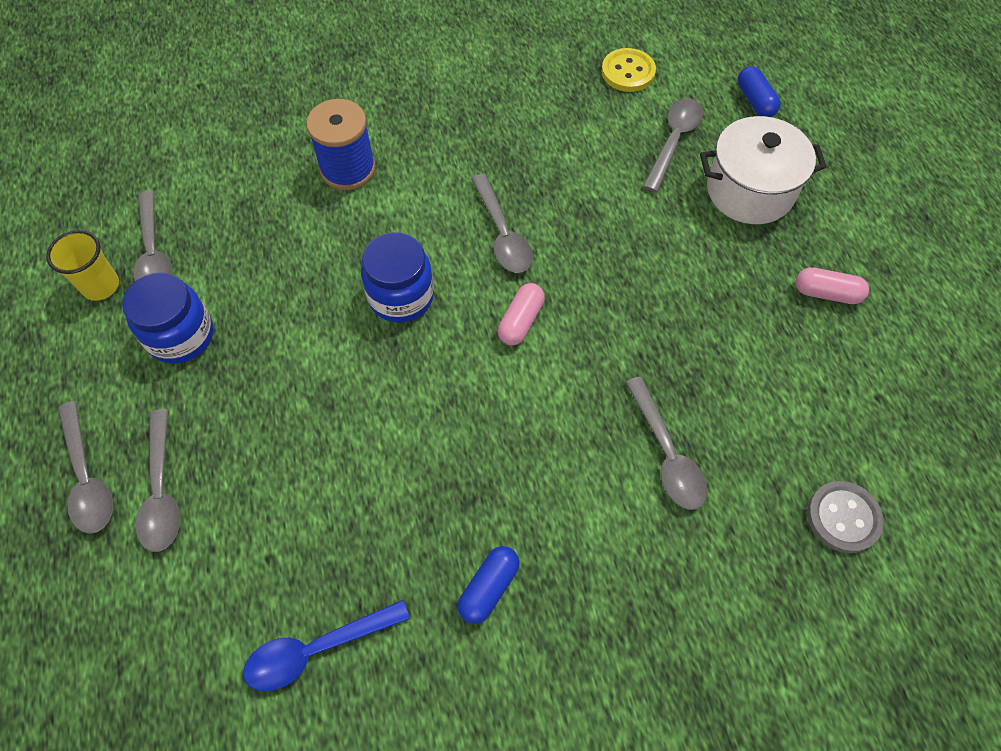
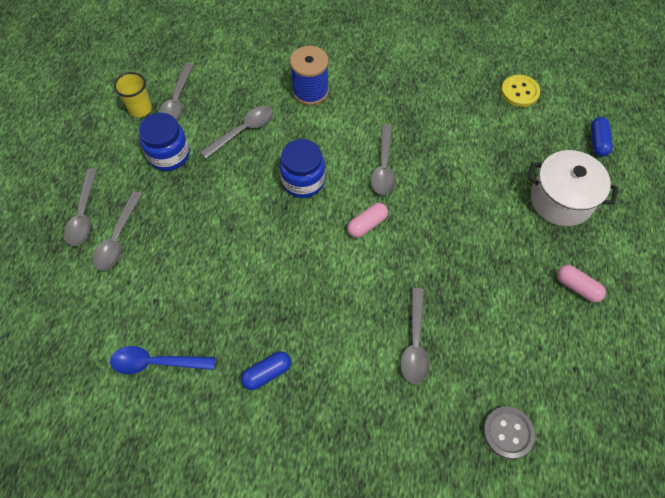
camera: 25 degrees right, 0 degrees up
grey spoon [643,98,703,192] -> grey spoon moved to [200,106,274,159]

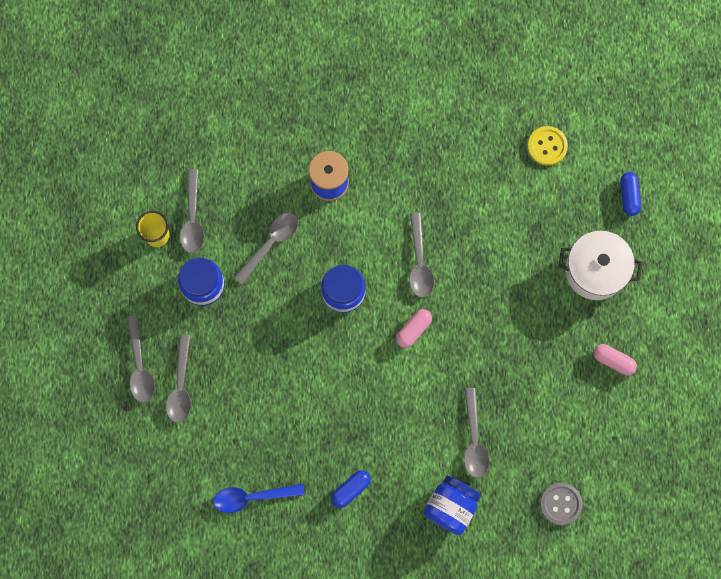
camera: 10 degrees left, 15 degrees up
none -> blue jar [423,476,481,535]

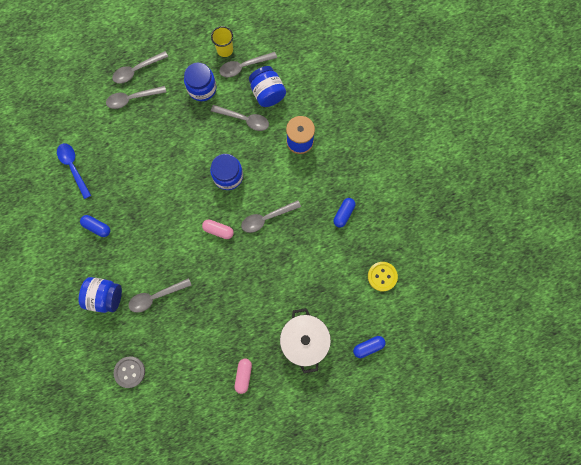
camera: 70 degrees right, 0 degrees up
none -> blue jar [249,66,286,107]
none -> blue capsule [333,198,355,228]

